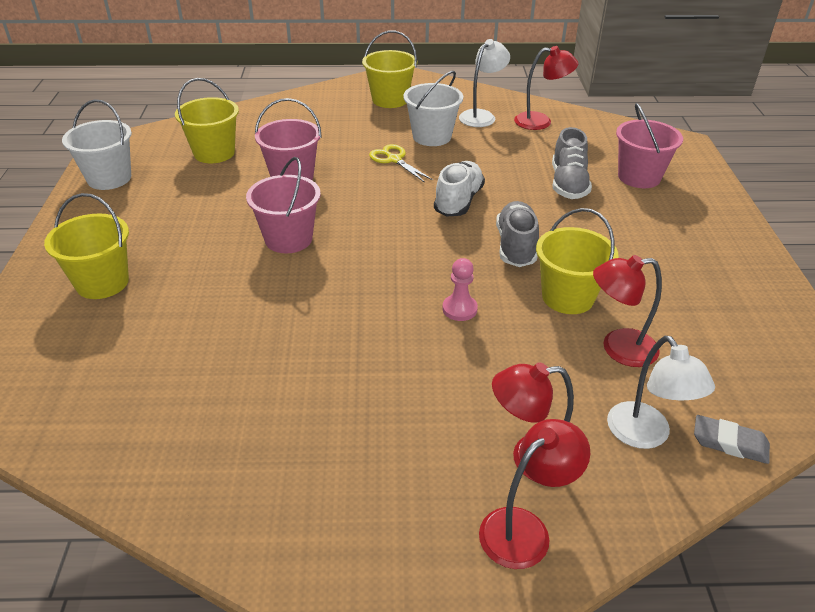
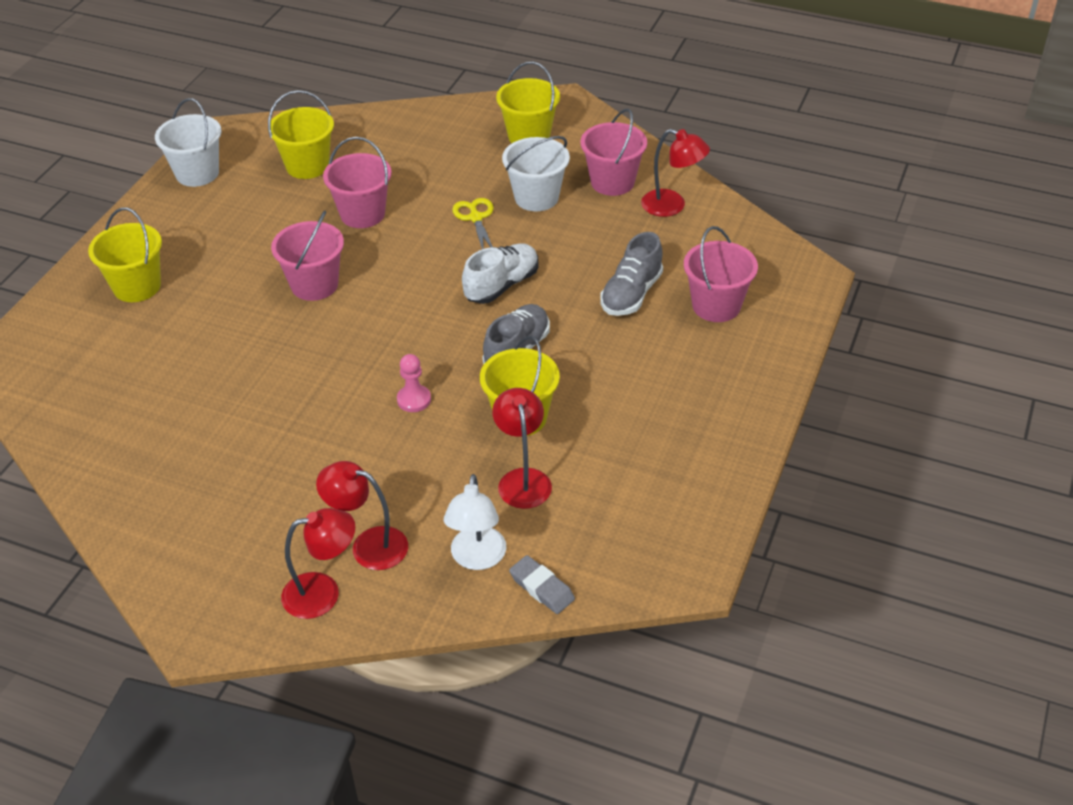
camera: 25 degrees right, 5 degrees up
white lamp [459,39,510,127] -> pink bucket [580,109,647,196]
red lamp [593,255,662,367] -> red lamp turned 60 degrees clockwise [492,388,552,509]

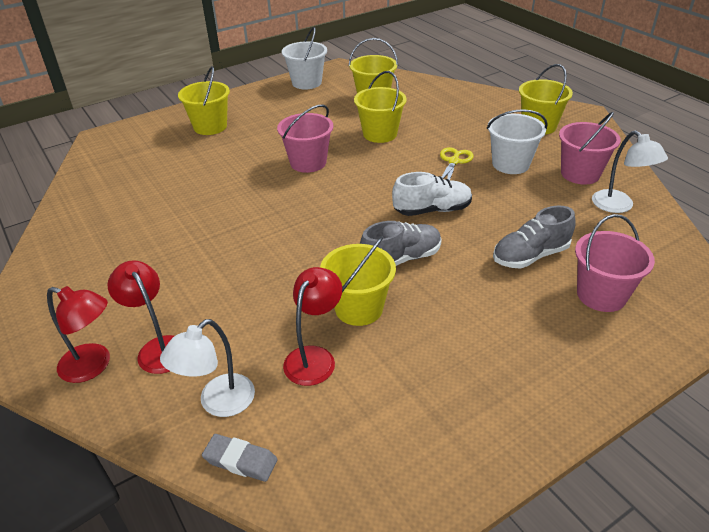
camera: 35 degrees right, 5 degrees down
pink bucket [323,137,392,228] -> yellow bucket [354,71,407,143]
pink pawn [397,354,431,412] -> none
grey eraser [509,555,575,614] -> grey eraser turned 60 degrees counterclockwise [202,434,278,482]
red lamp [641,129,710,217] -> white lamp [592,130,668,213]

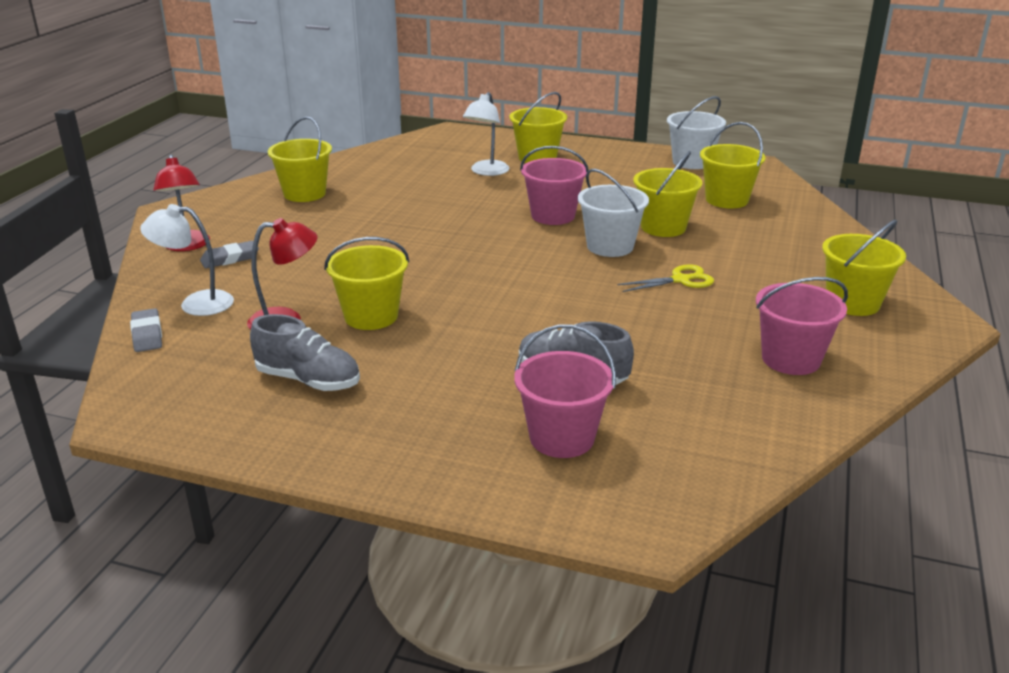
camera: 50 degrees right, 10 degrees down
red lamp [107,260,174,374] -> grey eraser [200,241,259,268]
grey shoe [360,221,442,266] -> grey shoe moved to [250,314,360,391]
white shoe [392,172,472,216] -> none
white bucket [487,109,548,174] -> white bucket moved to [578,169,649,257]
white lamp [592,130,668,213] -> white lamp moved to [463,92,509,176]
none -> yellow bucket [268,116,332,202]

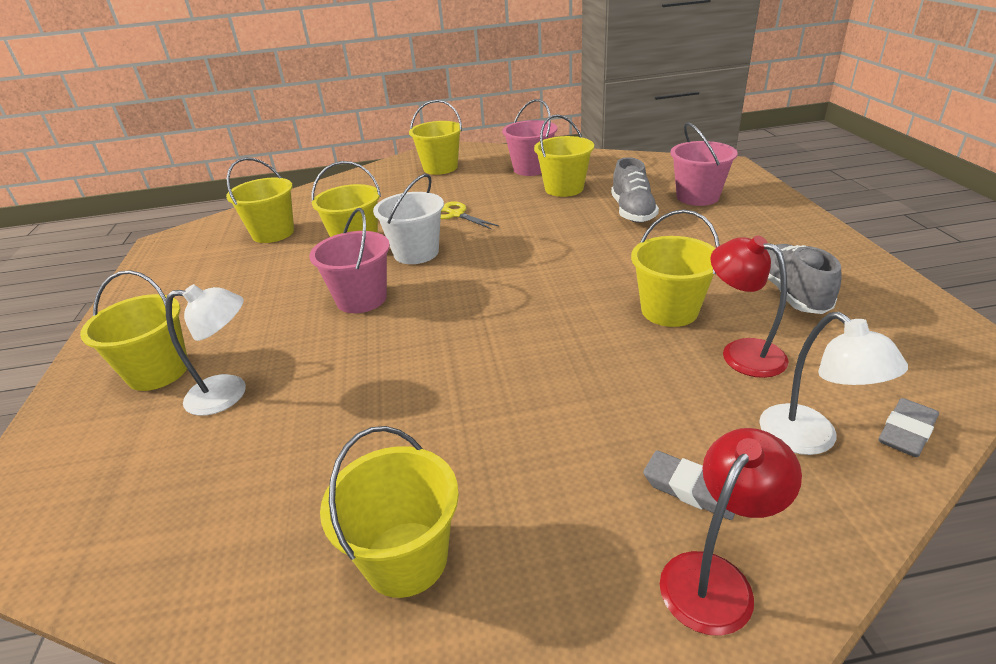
camera: 115 degrees left, 5 degrees up
white bucket [667,96,726,169] -> none
none -> yellow bucket [534,114,594,197]

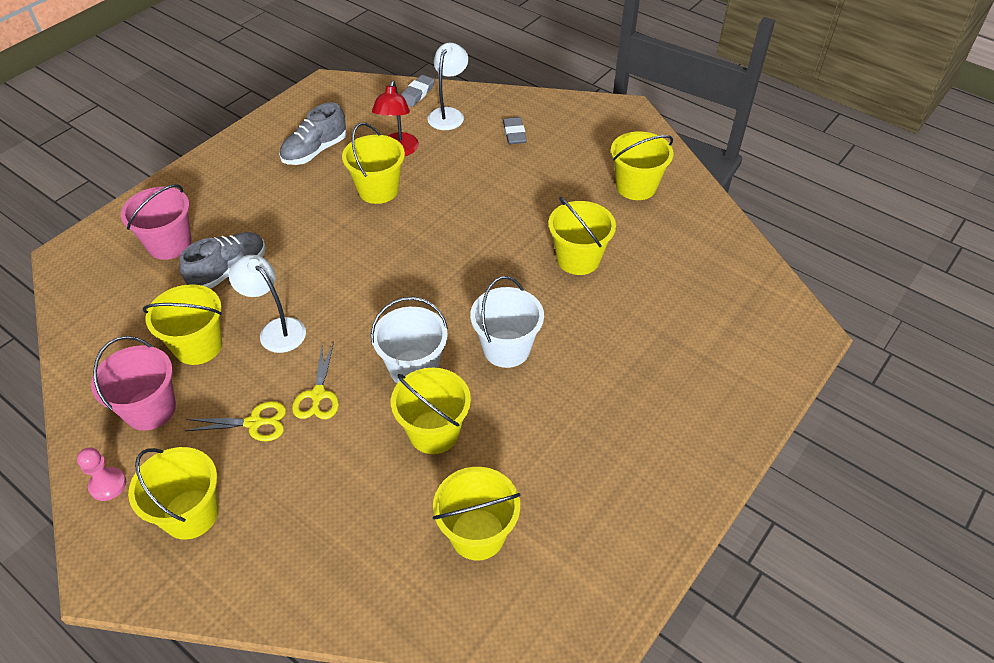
camera: 135 degrees left, 15 degrees up
yellow bucket [80,270,188,391] -> yellow bucket moved to [548,197,616,275]
white lamp [165,284,246,416] -> white lamp moved to [229,255,306,353]
pink bucket [309,208,390,313] -> white bucket [470,276,544,368]
red lamp [660,428,802,636] -> none
grey eraser [879,398,939,457] -> grey eraser turned 60 degrees counterclockwise [401,75,435,107]
none -> pink pawn [77,447,126,501]
none -> yellow scissors [185,401,286,441]

